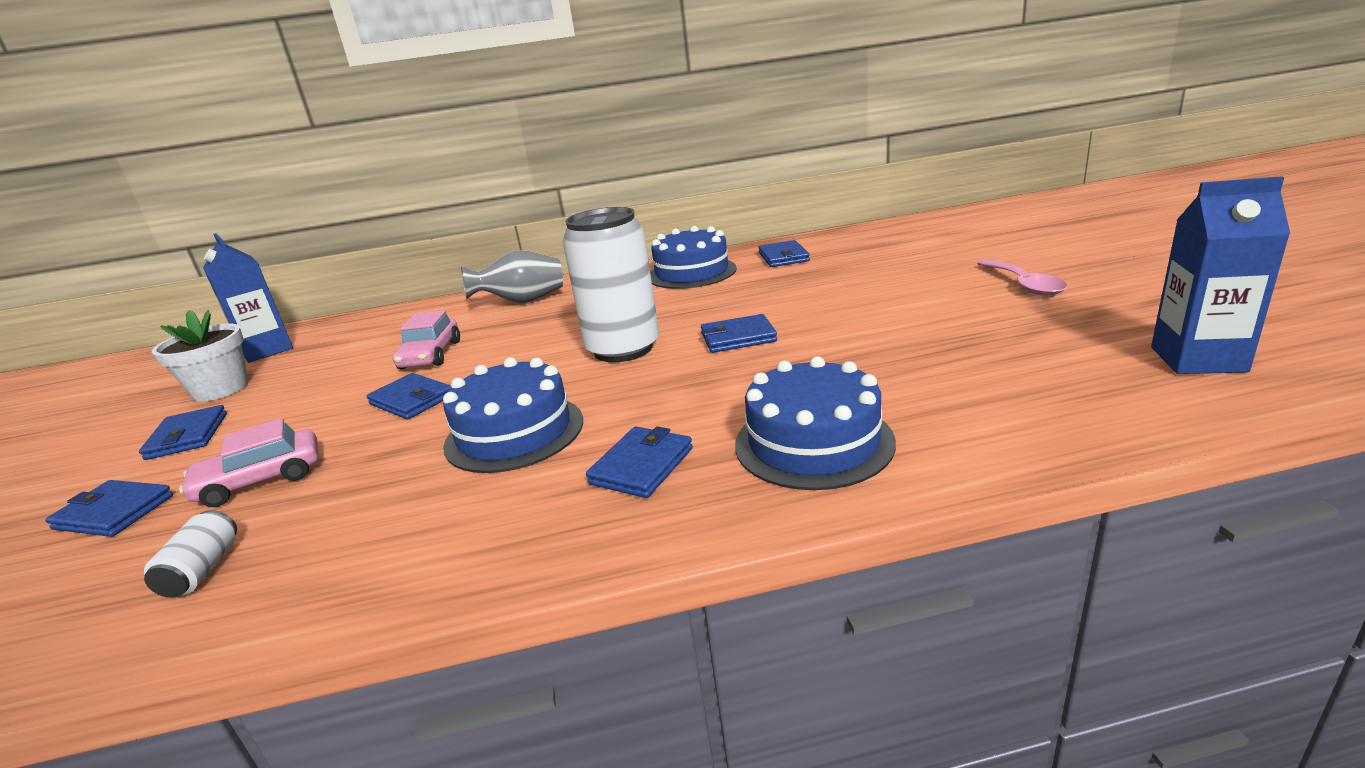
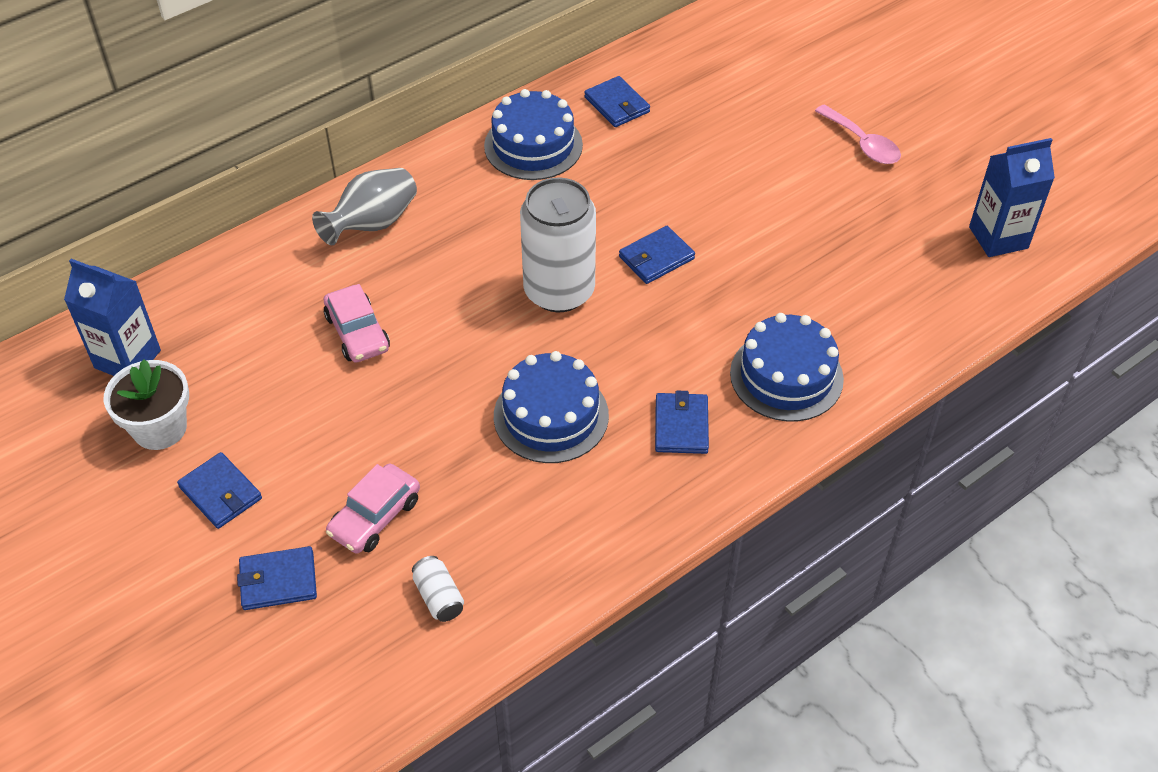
camera: 30 degrees left, 25 degrees up
blue wallet [366,373,451,419] -> none

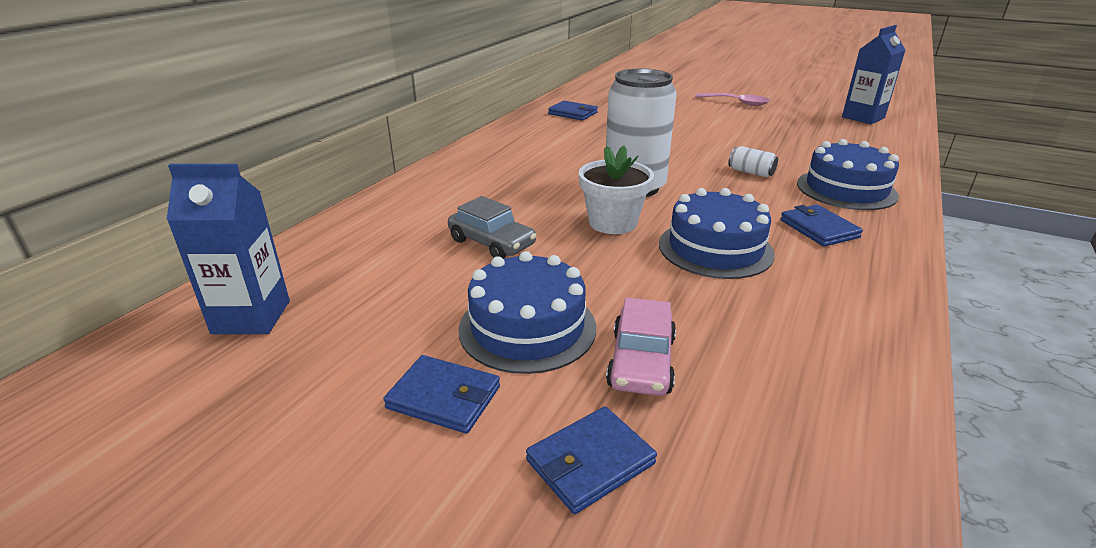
camera: 25 degrees left, 20 degrees down
white flower pot [104,359,189,450] -> white flower pot moved to [579,146,654,234]
grey vase [312,168,417,245] -> none
pink car [324,284,390,363] -> grey car [448,196,537,259]
white can [412,556,464,622] -> white can moved to [728,146,778,178]
blue cake [484,89,583,180] -> blue cake moved to [459,251,596,374]
blue wallet [619,226,695,284] -> none

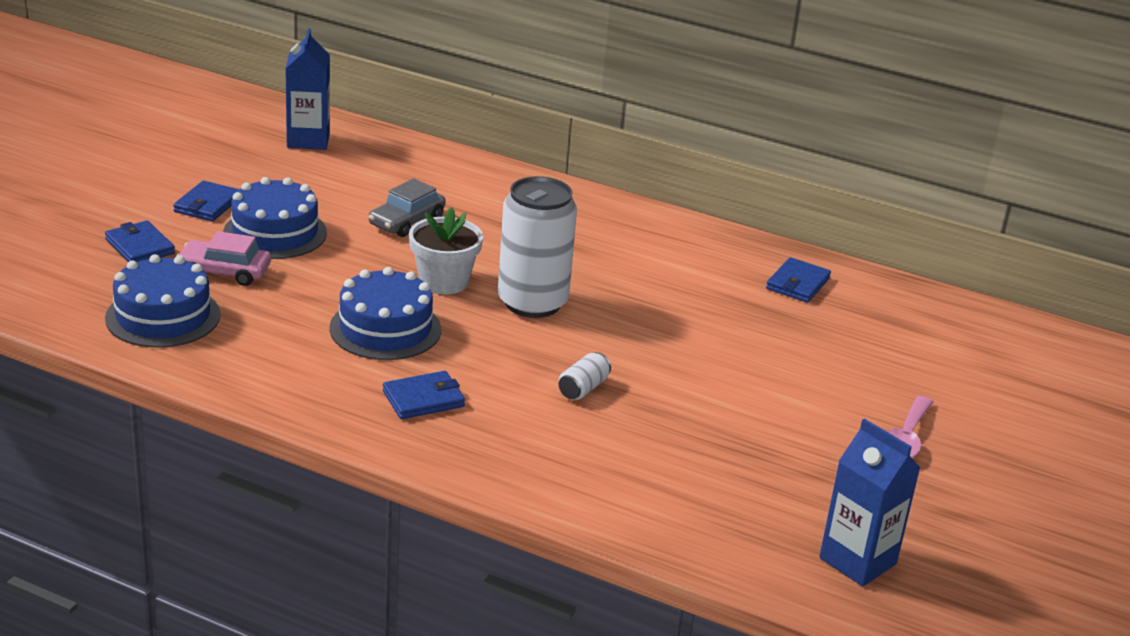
camera: 85 degrees right, 0 degrees up
blue cake [797,139,899,210] -> blue cake moved to [105,254,221,348]

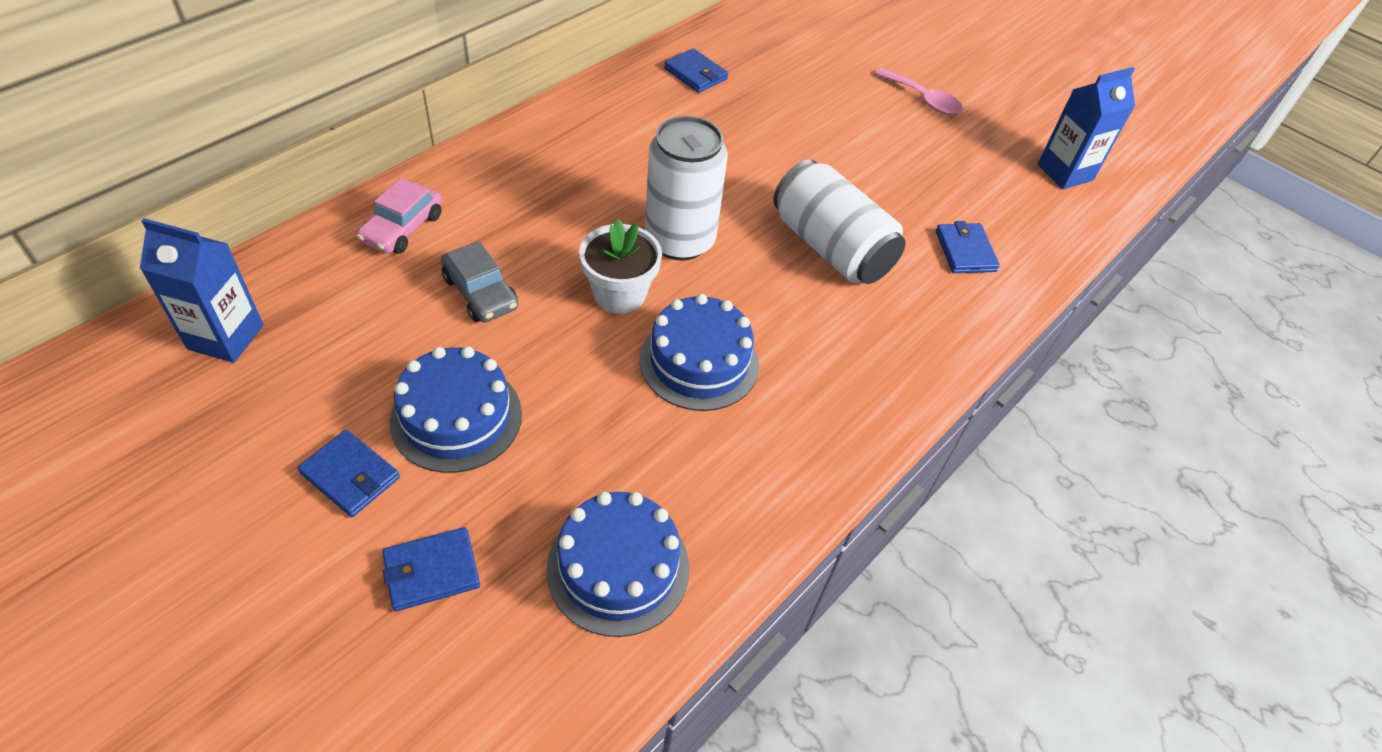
camera: 75 degrees left, 20 degrees up
pink car [177,231,271,286] -> pink car moved to [357,178,442,254]
blue wallet [383,371,465,419] -> blue wallet moved to [936,221,1000,273]
white can [558,352,611,400] -> white can [773,160,906,284], size x2.45

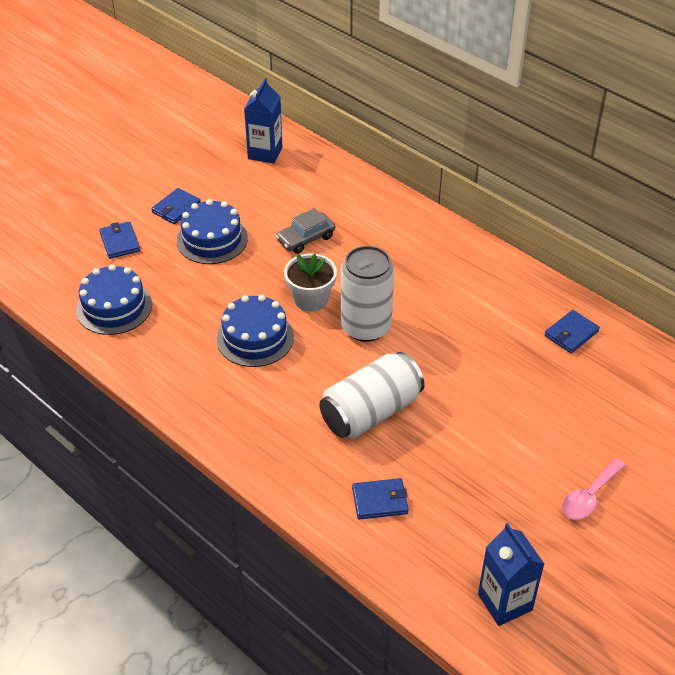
camera: 95 degrees right, 5 degrees down
pink car [357,178,442,254] -> none

